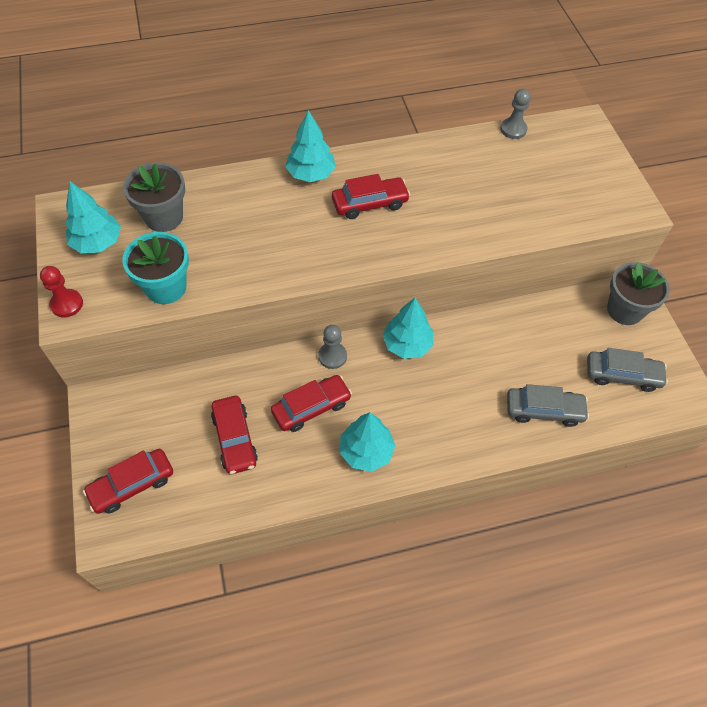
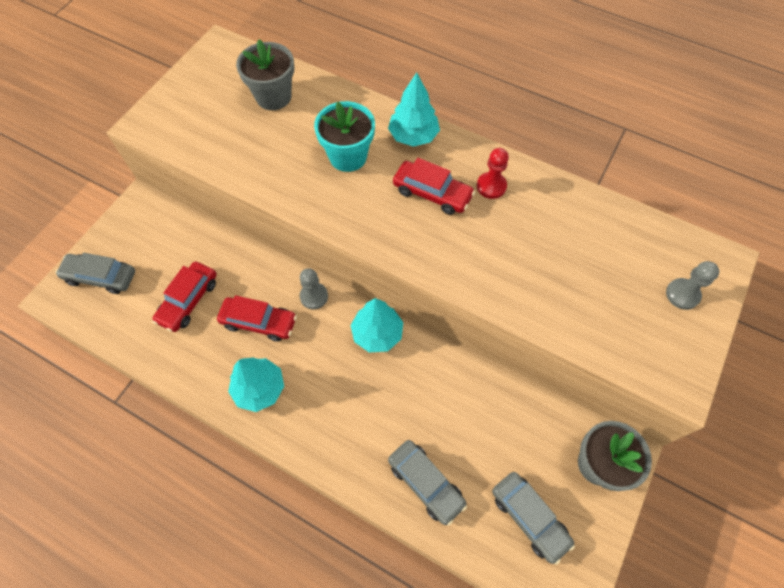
camera: 45 degrees right, 5 degrees up
red pawn [40,266,83,317] -> red pawn moved to [477,148,509,199]
turquoise tree [65,181,121,253] -> none
red car [83,449,173,514] -> grey car [55,253,135,294]
turquoise flower pot [122,232,189,304] -> turquoise flower pot moved to [314,101,375,172]
grey pawn [500,89,531,139] -> grey pawn moved to [666,261,719,310]

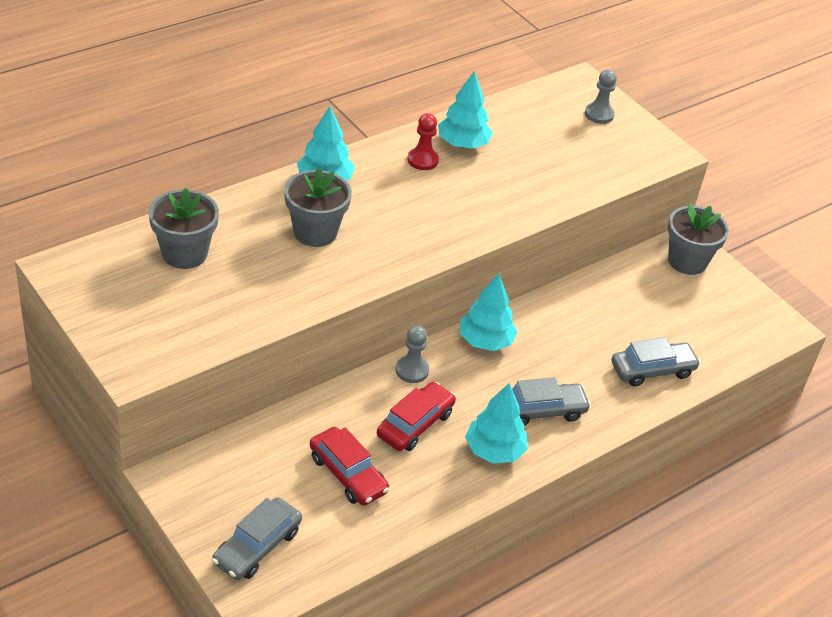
camera: 70 degrees left, 20 degrees down
turquoise flower pot [314,101,375,172] -> grey flower pot [284,167,352,247]
red car [393,158,475,215] -> none
grey car [492,472,575,565] -> grey car moved to [512,377,591,425]
none -> turquoise tree [438,71,492,149]

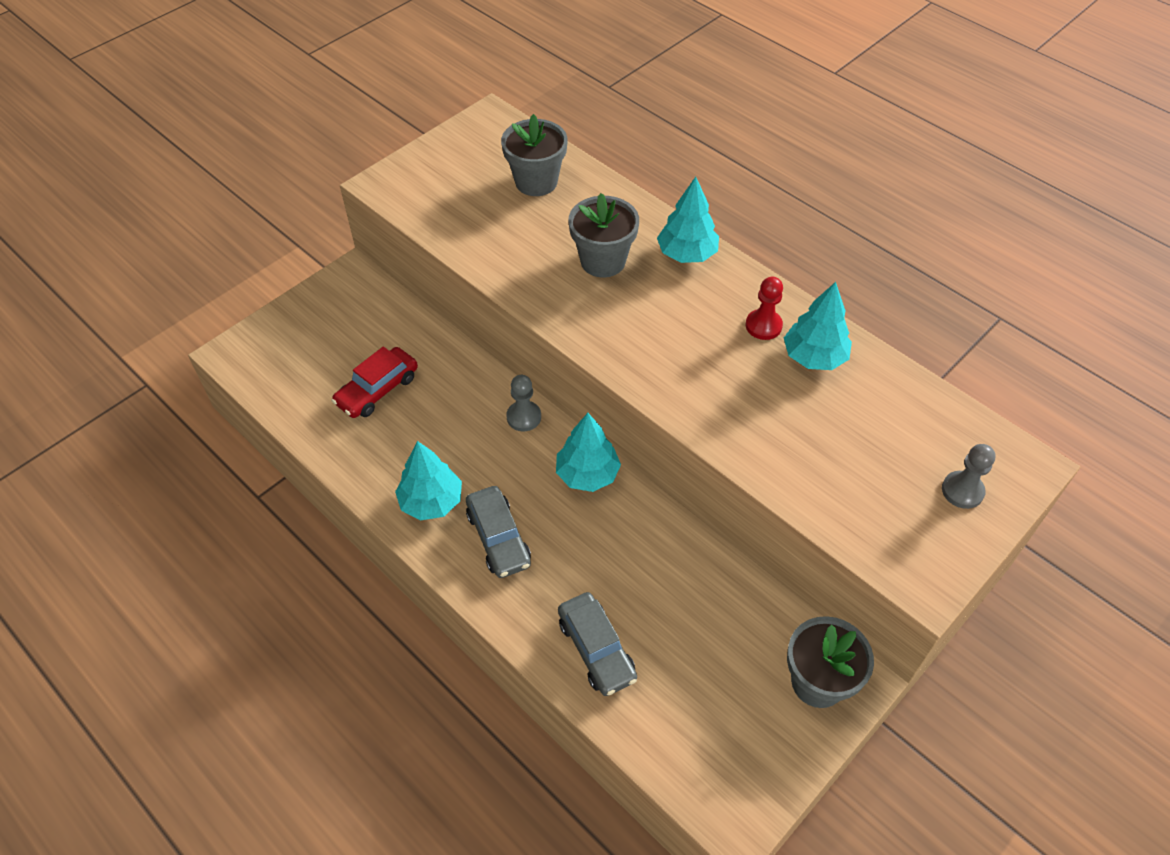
camera: 85 degrees right, 10 degrees up
grey car [212,497,302,580] -> none
red car [377,382,456,451] -> none

